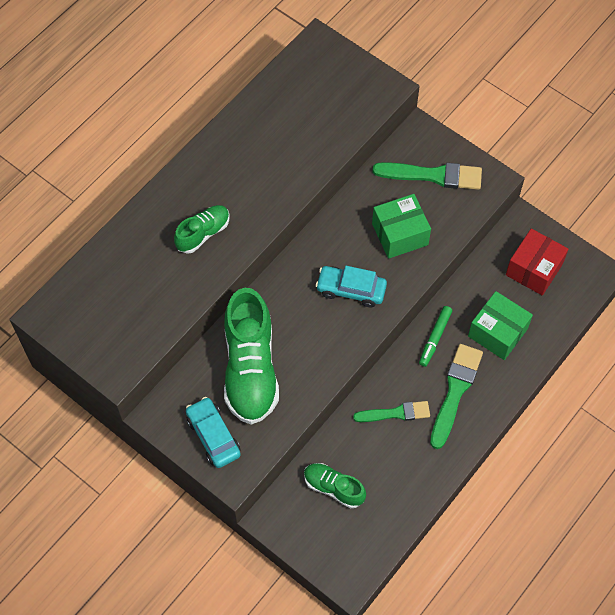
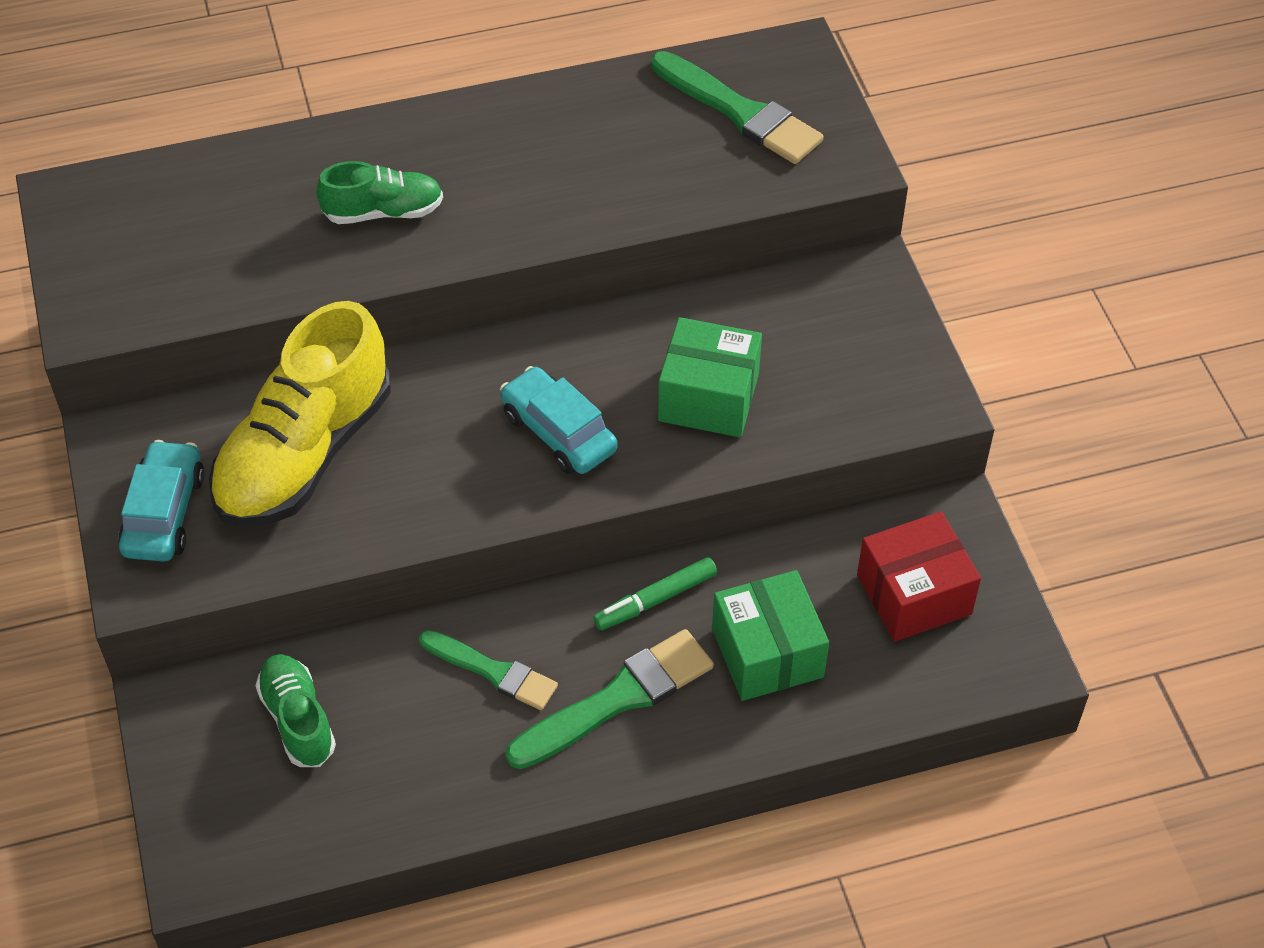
camera: 35 degrees right, 10 degrees down
green shoe [224,288,279,425] -> yellow shoe [209,301,391,527]
green brush [373,162,482,190] -> green brush moved to [651,51,823,164]

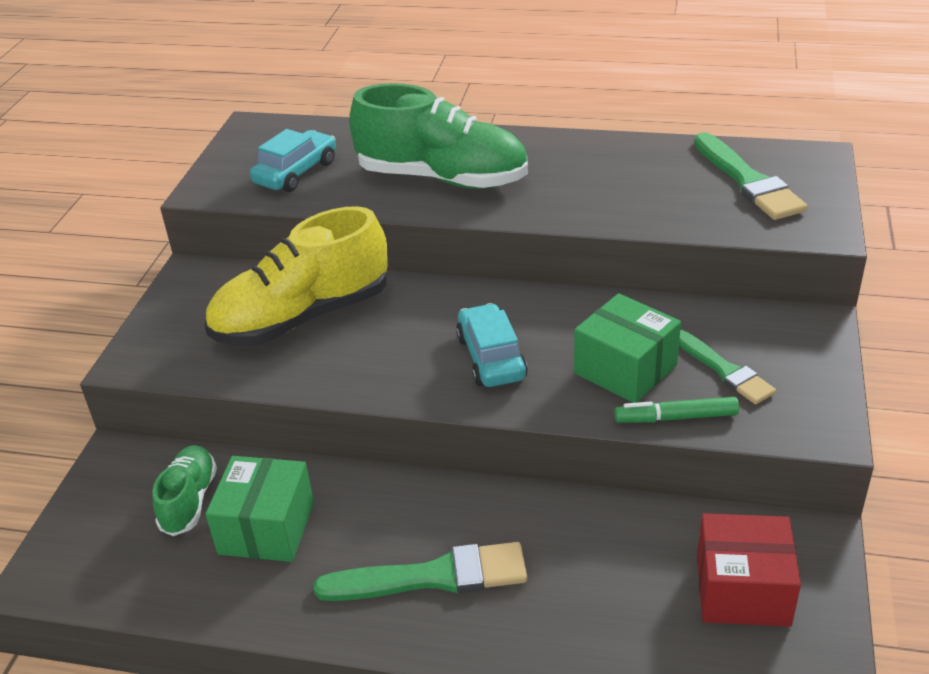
camera: 30 degrees right, 15 degrees down
turquoise car [118,440,204,562] -> turquoise car moved to [250,129,336,192]
green shoe [316,161,443,224] -> green shoe [349,83,528,189], size x1.92
green brush [419,630,558,710] -> green brush moved to [679,330,776,404]
green marker [593,557,717,630] -> green marker moved to [614,397,739,423]
green box [712,570,829,701] -> green box moved to [205,456,314,562]

